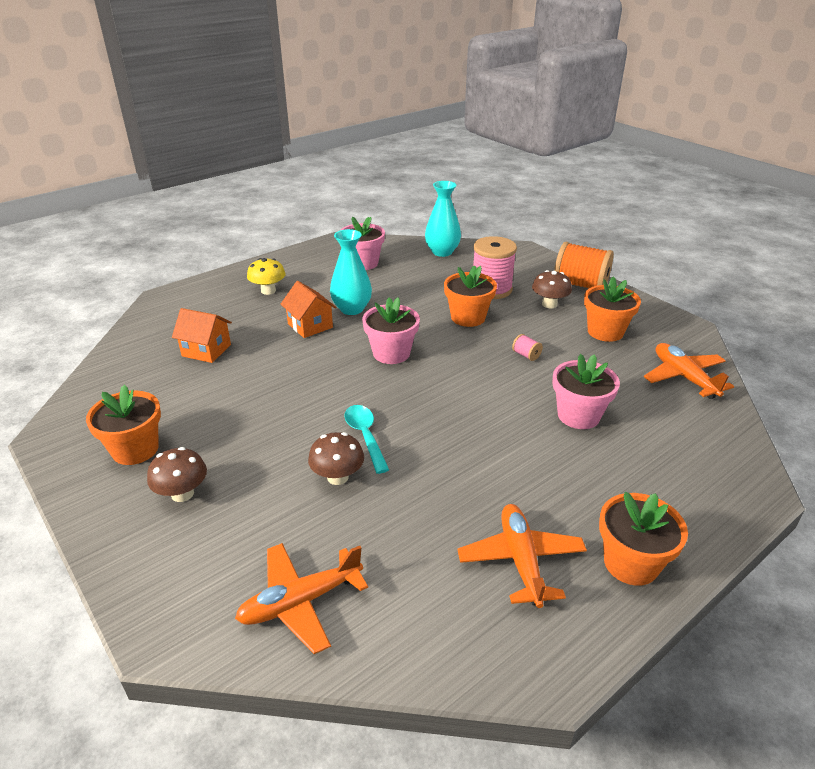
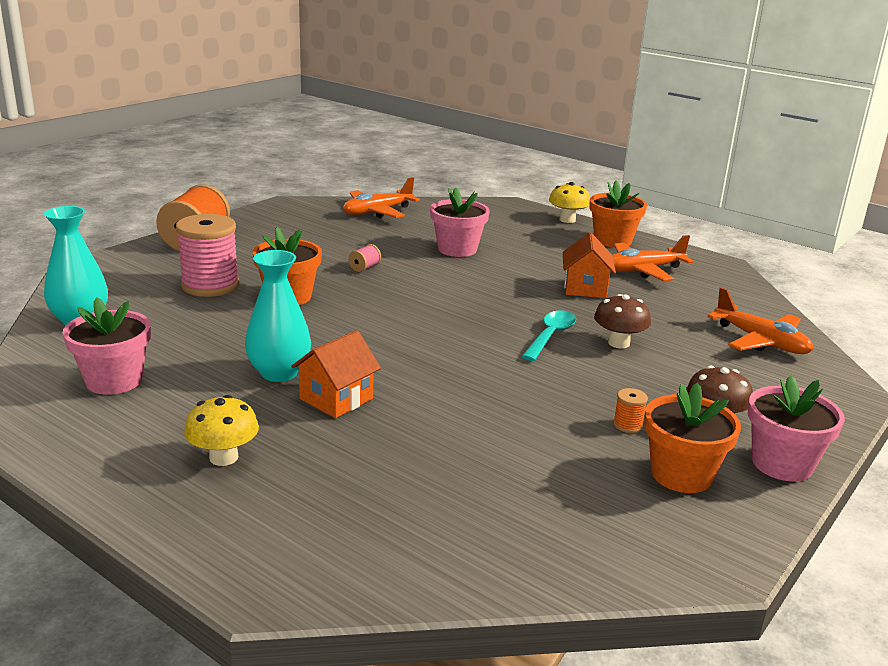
camera: 105 degrees left, 10 degrees down
orange house [172,308,232,363] -> orange house moved to [563,232,616,298]
turquoise spoon [344,405,389,474] -> turquoise spoon turned 150 degrees clockwise [521,310,576,361]
pink flower pot [362,297,420,364] -> pink flower pot moved to [748,375,845,482]
brown mushroom [532,270,572,308] -> none
orange flower pot [584,277,641,342] -> none
none -> yellow mushroom [549,182,590,223]
none -> orange spool [613,388,648,433]

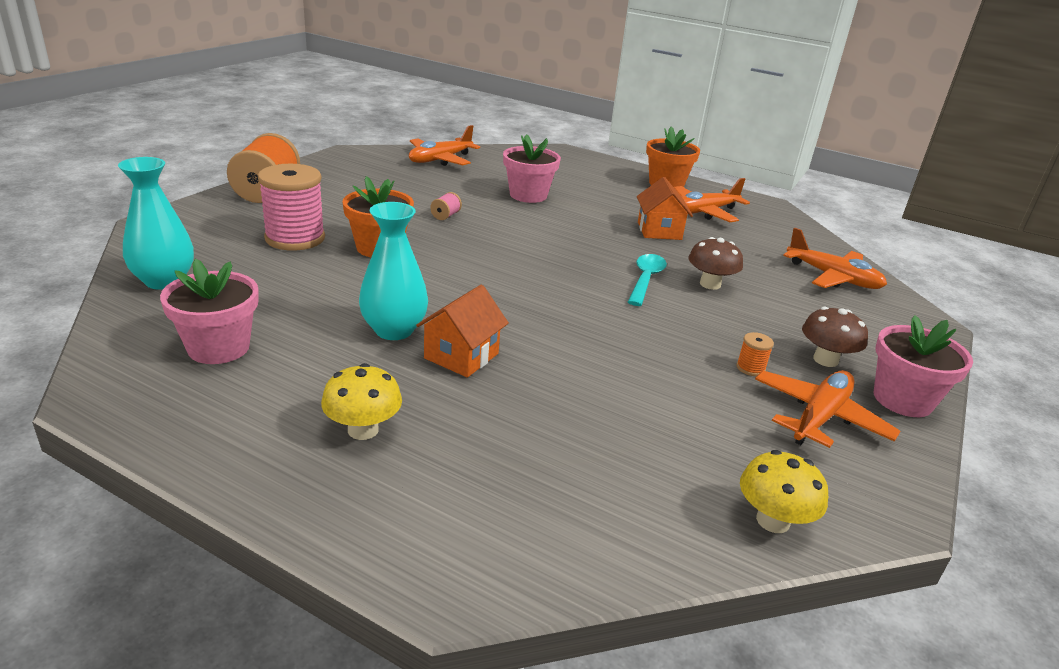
camera: 10 degrees left, 5 degrees up
yellow mushroom [549,182,590,223] -> yellow mushroom moved to [740,450,828,533]
orange flower pot [644,383,741,493] -> orange plane [755,370,900,448]

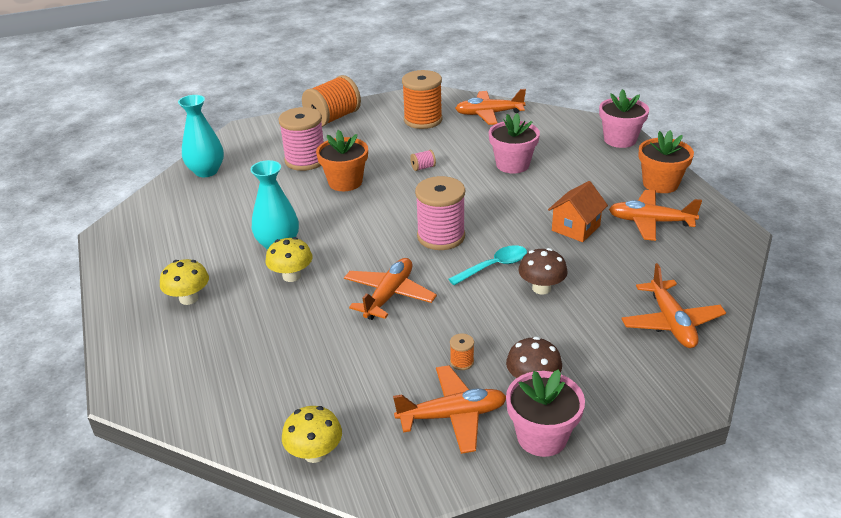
camera: 45 degrees right, 5 degrees up
pink flower pot [160,258,259,364] -> pink flower pot moved to [599,89,649,148]
orange house [416,285,509,378] -> yellow mushroom [265,237,313,282]
none -> orange plane [344,258,437,320]
none -> orange spool [402,70,442,129]
none -> pink spool [415,176,465,250]

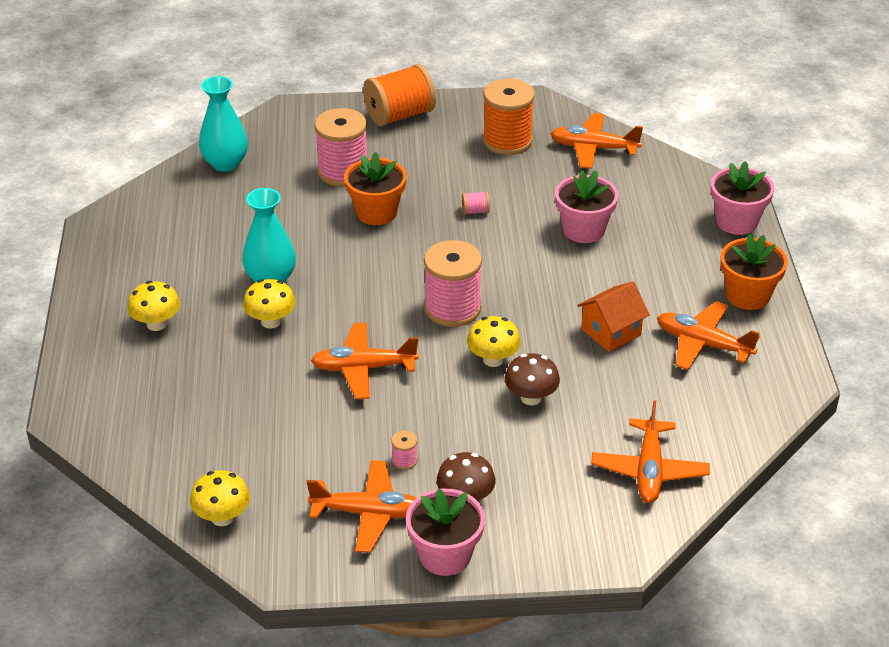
camera: 15 degrees right, 5 degrees up
orange plane [344,258,437,320] -> orange plane turned 135 degrees counterclockwise [311,323,419,399]
turquoise spoon [448,245,527,285] -> yellow mushroom [467,316,521,367]
orange spool [450,333,474,370] -> pink spool [391,431,418,470]

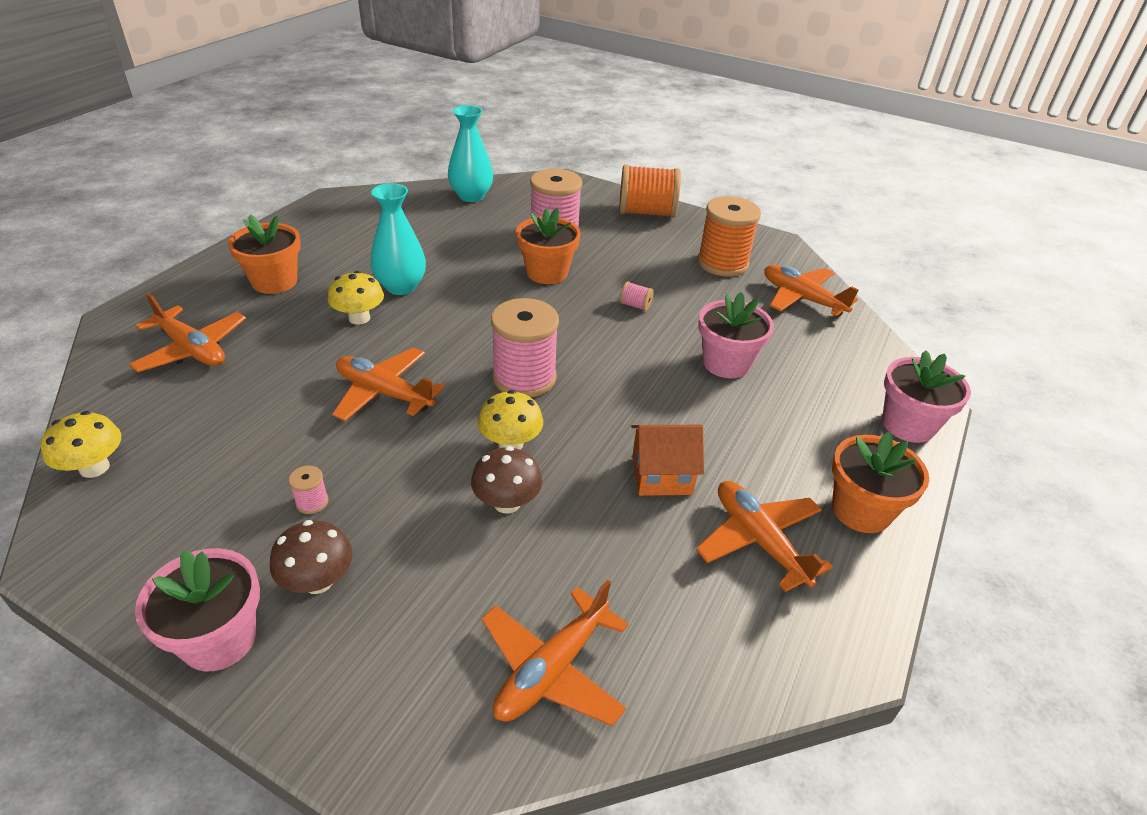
camera: 30 degrees right, 0 degrees up
yellow mushroom [127,281,180,331] -> orange flower pot [228,215,301,294]
orange plane [307,460,416,553] -> orange plane moved to [129,293,246,372]

